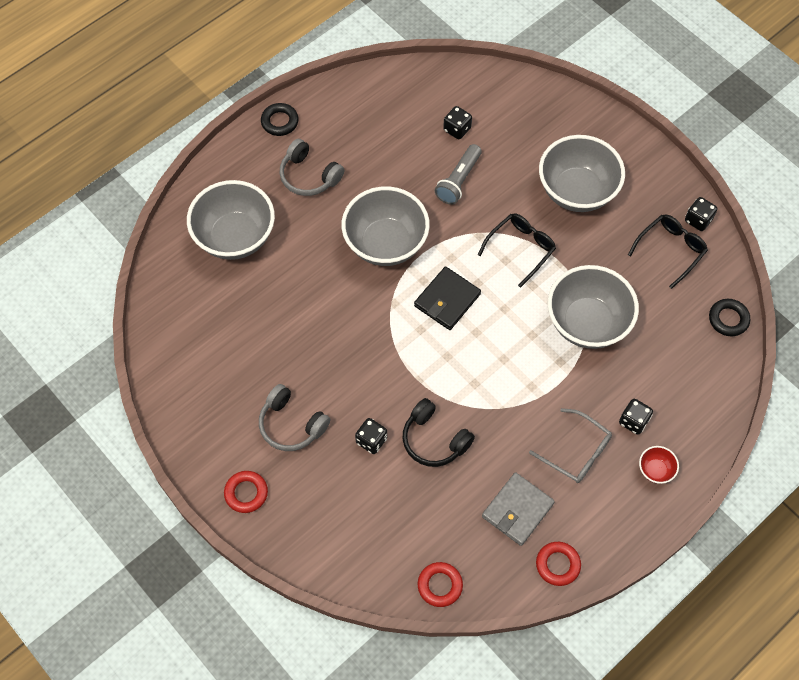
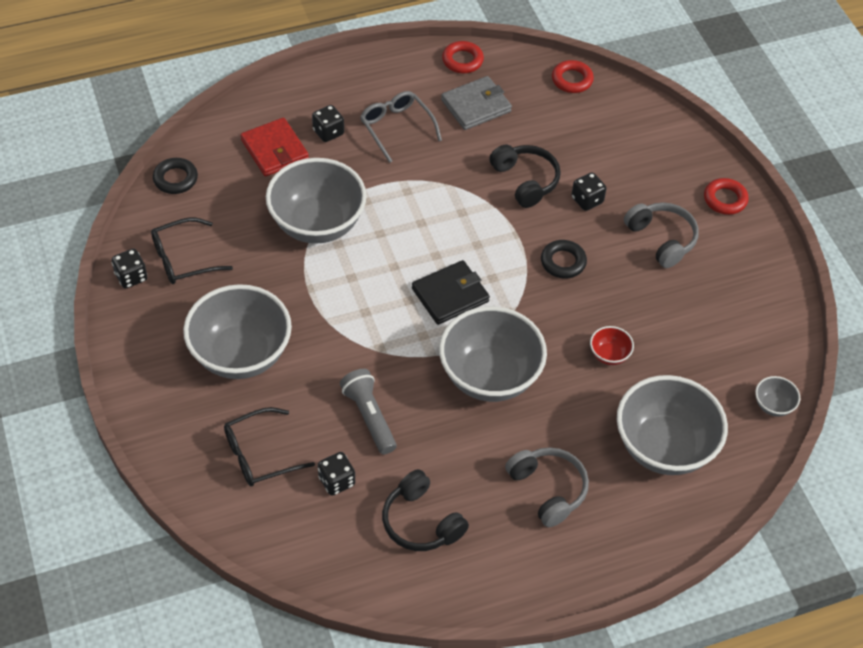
camera: 160 degrees left, 10 degrees down
black ring [261,103,299,136] -> black ring moved to [541,240,587,279]
grey flashlight [435,144,482,205] -> grey flashlight turned 75 degrees counterclockwise [340,369,397,454]
black glasses [478,213,556,288] -> black glasses moved to [224,407,315,486]
red bowl [639,446,679,484] -> red bowl moved to [590,326,634,365]
none -> red wallet [241,118,309,176]
none -> black headphones [382,469,469,551]
none -> grey bowl [755,376,800,417]

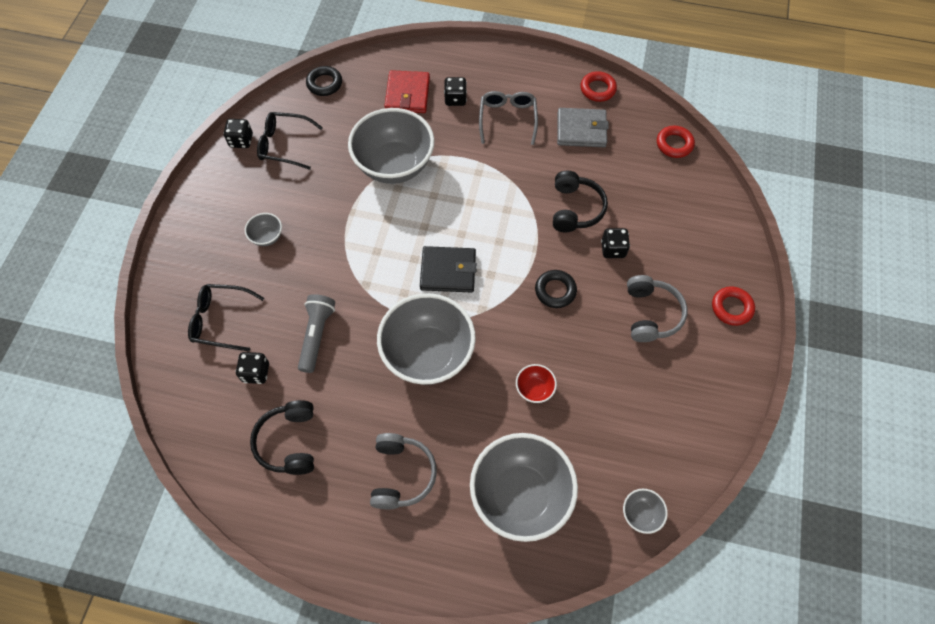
camera: 35 degrees right, 10 degrees up
grey bowl [183,284,292,379] -> grey bowl [245,213,282,246], size x0.42

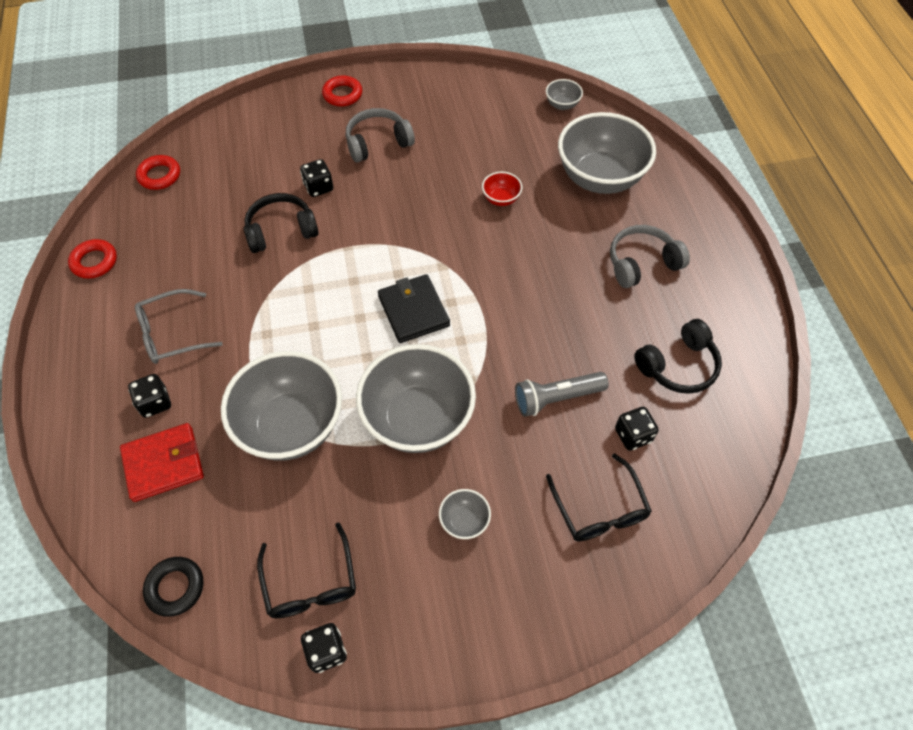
camera: 115 degrees left, 5 degrees down
grey bowl [377,293,476,385] -> grey bowl moved to [356,344,476,453]
black ring [535,270,577,308] -> none
grey wallet [557,108,609,147] -> none

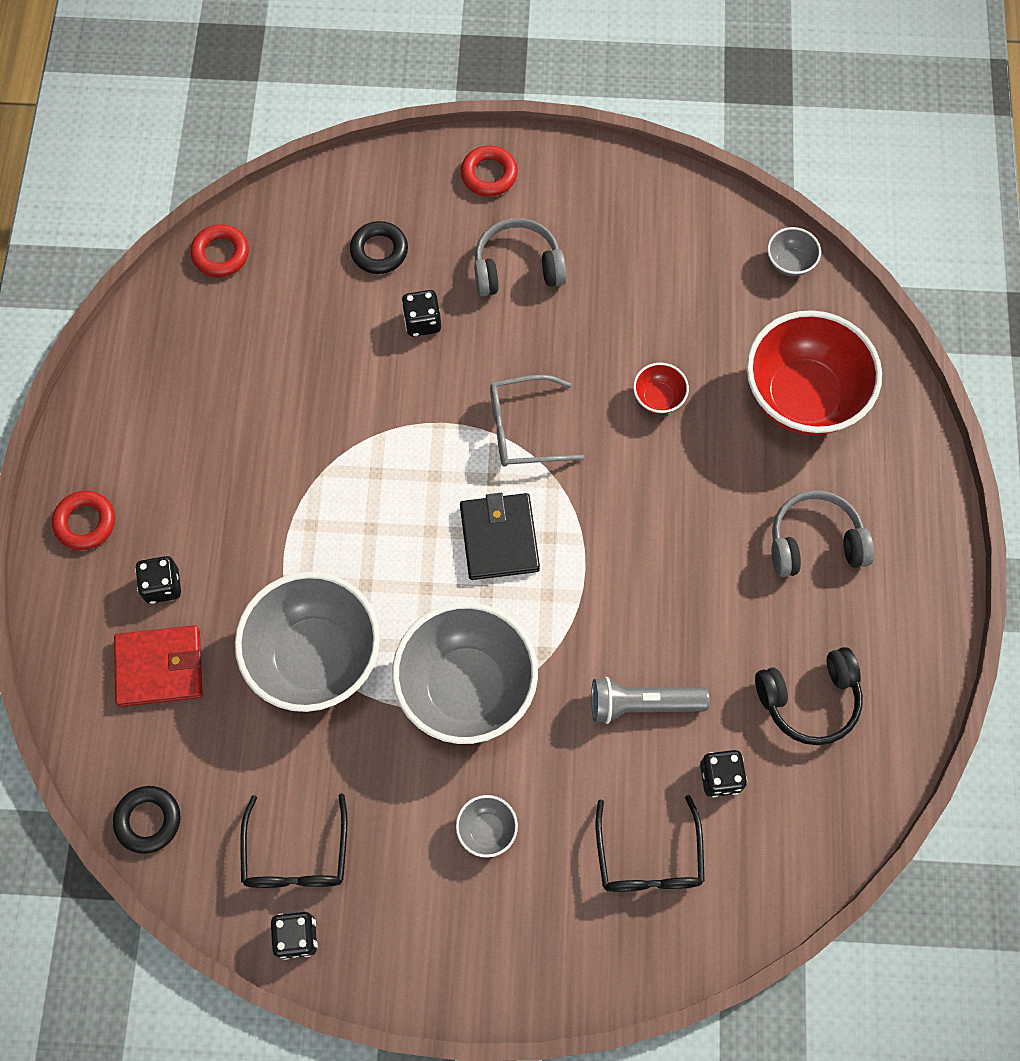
camera: 15 degrees right, 10 degrees up
red ring [68,239,117,279] -> red ring moved to [52,491,115,550]
grey glasses [135,289,223,364] -> grey glasses moved to [490,375,584,467]
black headphones [244,193,319,253] -> none
grey bowl [558,112,656,194] -> red bowl [746,310,882,435]
none -> black ring [350,221,408,274]

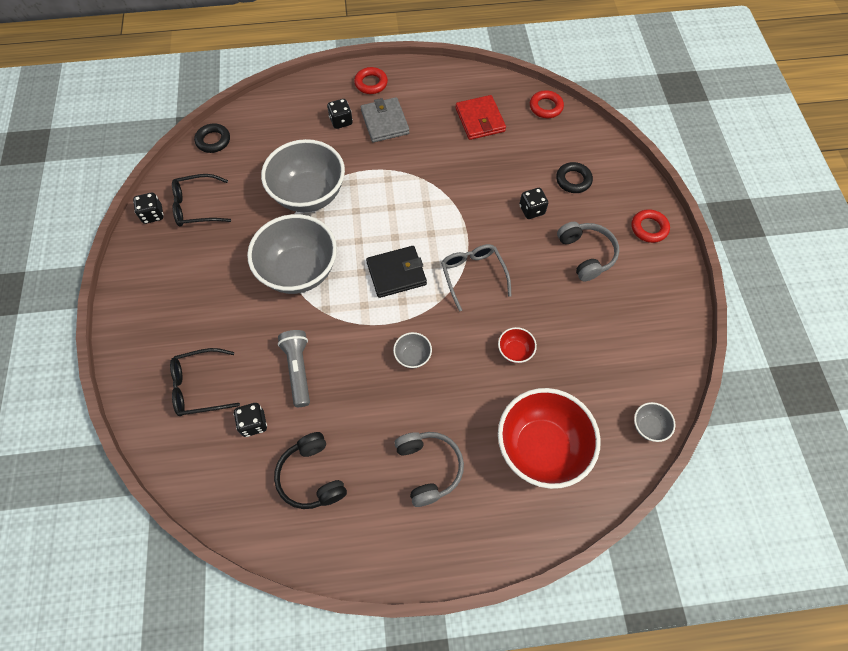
camera: 80 degrees right, 5 degrees down
red wallet [114,625,203,707] -> red wallet moved to [455,95,506,140]
grey bowl [456,795,518,858] -> grey bowl moved to [393,332,432,368]
none -> grey wallet [361,97,410,143]

